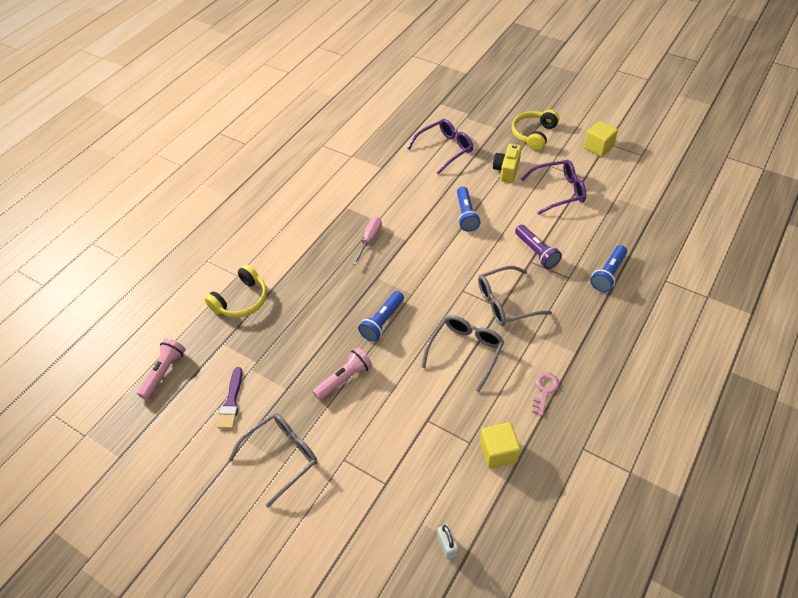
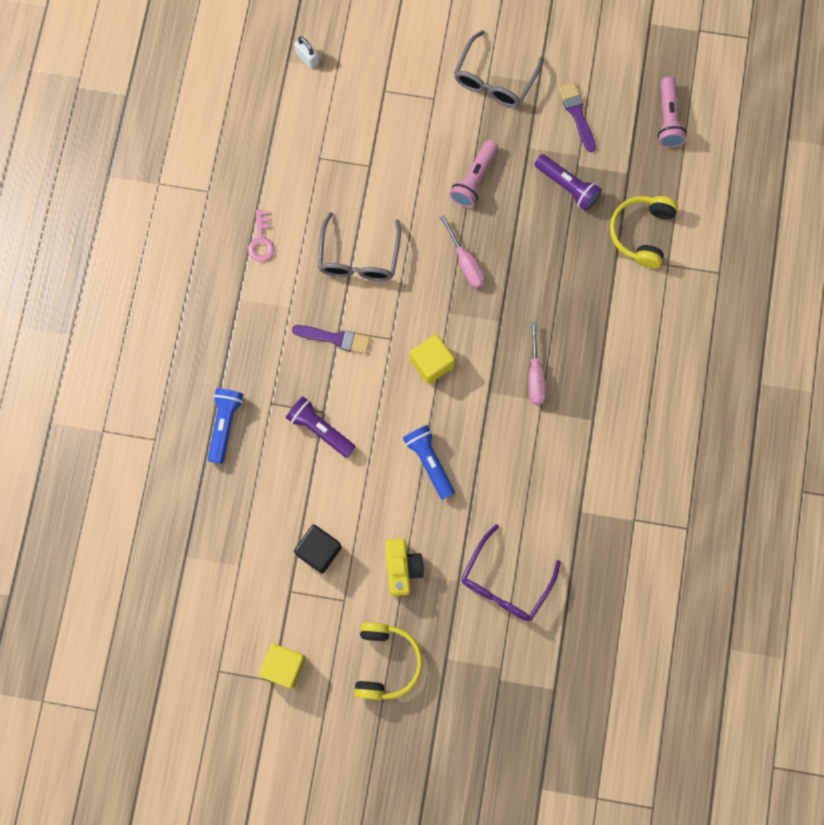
camera: 155 degrees right, 25 degrees up
blue flashlight [358,291,404,342] -> pink screwdriver [440,215,485,288]
grey glasses [478,266,552,326] -> purple brush [292,325,370,354]
yellow cube [480,422,520,468] -> yellow cube moved to [410,334,455,384]
purple glasses [521,160,586,215] -> black cube [294,524,342,573]
none -> purple flashlight [534,154,601,211]

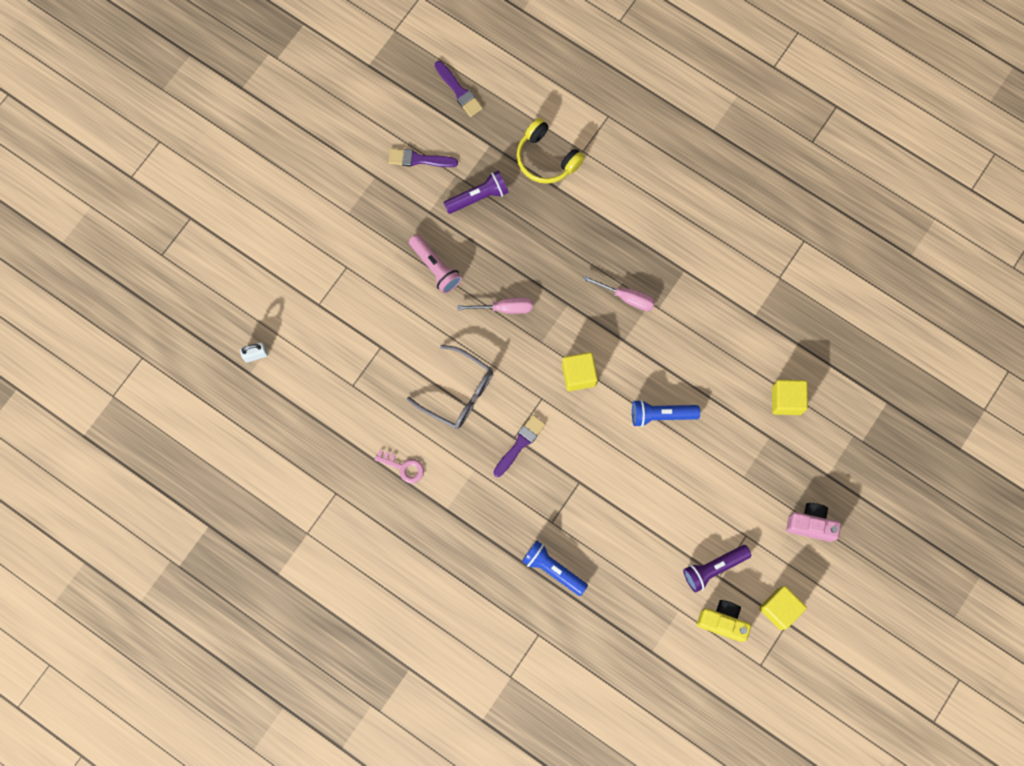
camera: 65 degrees left, 0 degrees up
purple flashlight [286,396,356,458] -> purple flashlight moved to [683,545,751,592]
black cube [294,524,342,573] -> none
yellow headphones [354,622,423,700] -> pink camera [786,503,841,542]
yellow camera [385,539,424,596] -> yellow camera moved to [697,600,751,642]
grey glasses [454,30,544,108] -> none
purple glasses [461,524,561,621] -> yellow cube [772,380,808,415]
pink flashlight [658,77,687,148] -> purple brush [435,61,483,117]

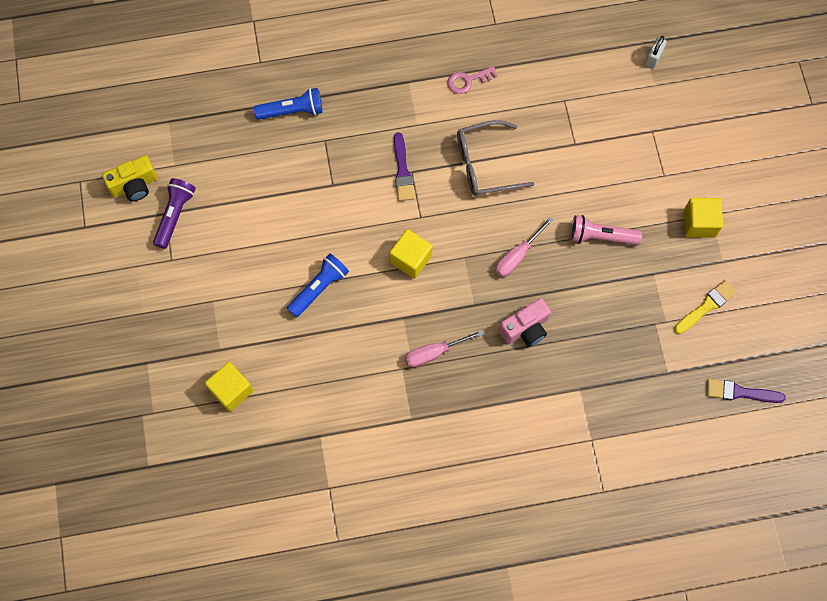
camera: 135 degrees right, 5 degrees down
purple brush [388,148,458,167] -> yellow brush [674,280,737,334]
purple flashlight [444,170,509,214] -> none
yellow headphones [516,118,585,184] -> none
yellow cube [759,586,807,630] -> yellow cube moved to [684,198,723,238]
pink camera [786,503,841,542] -> pink camera moved to [499,298,551,347]

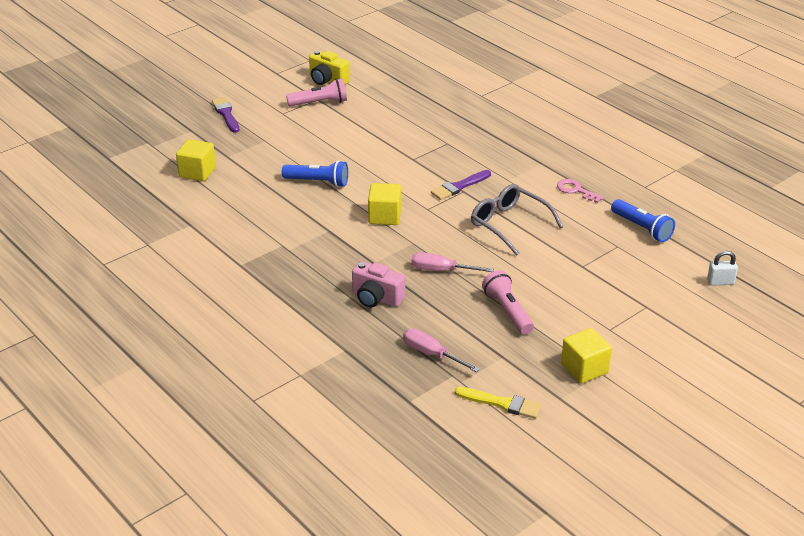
camera: 60 degrees right, 35 degrees down
purple flashlight [153,178,196,249] -> pink flashlight [286,78,347,106]
blue flashlight [254,88,323,120] -> blue flashlight moved to [611,199,675,242]
pink screwdriver [405,330,484,368] -> pink screwdriver moved to [403,328,480,372]
purple brush [706,379,786,403] -> purple brush moved to [212,97,240,133]

